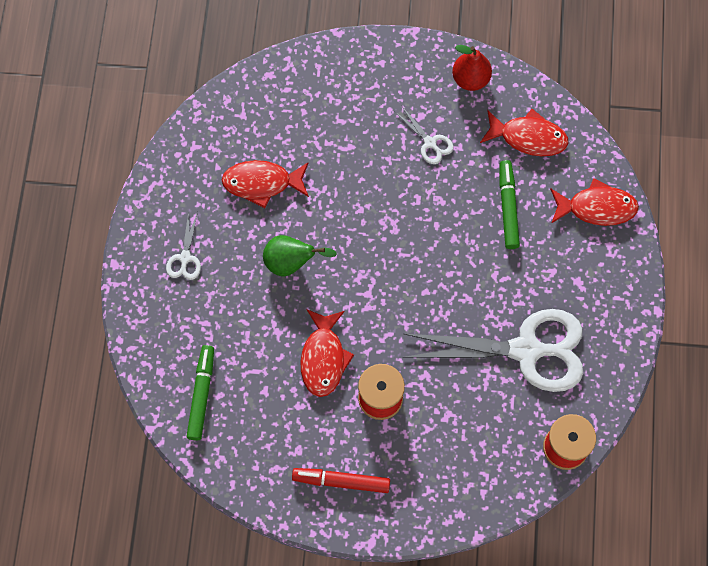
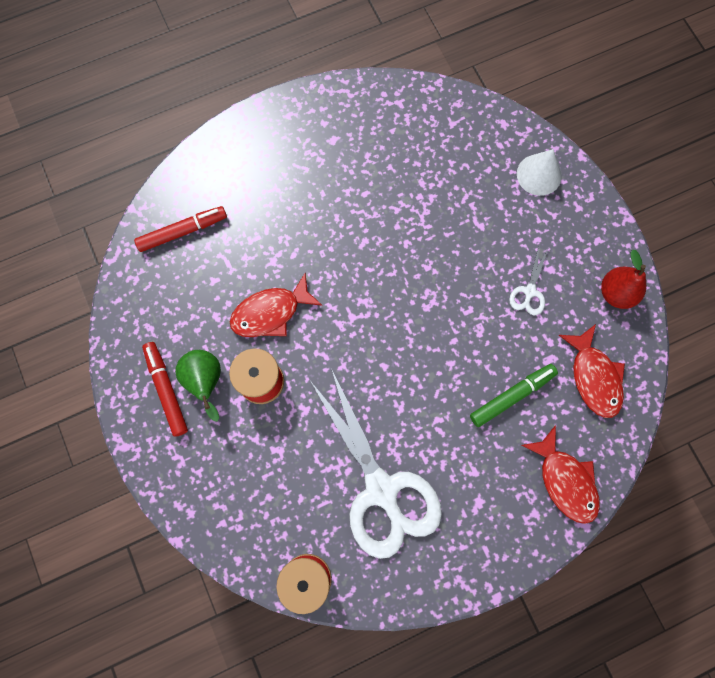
camera: 60 degrees right, 5 degrees up
white scissors [166,211,201,280] -> none
green marker [186,345,214,441] -> red marker [134,206,227,252]
red fish [222,160,309,208] -> none
green pear [263,235,337,276] -> green pear moved to [175,350,221,422]
none -> white cone [517,149,562,196]

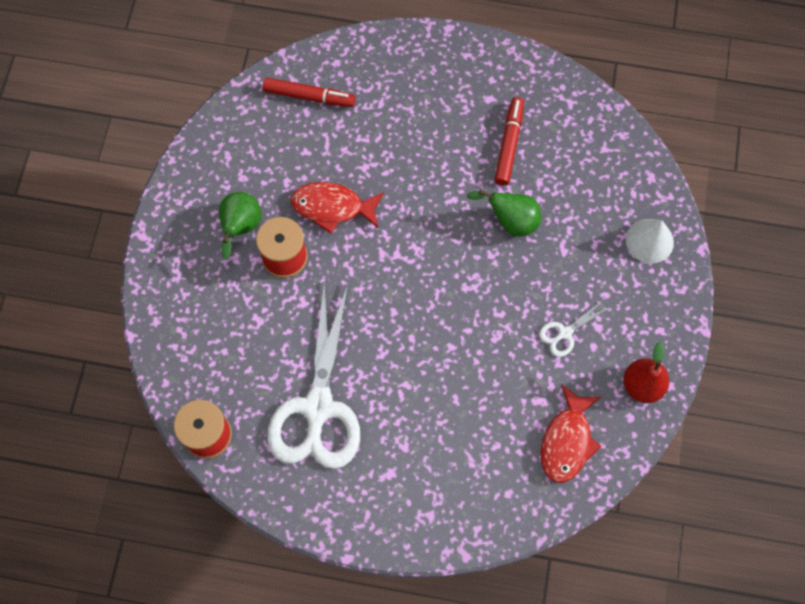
camera: 35 degrees right, 5 degrees down
red marker [142,342,188,437] -> red marker moved to [495,97,524,185]
green marker [470,364,558,427] -> none
red fish [522,425,600,524] -> none
none -> green pear [466,190,541,237]

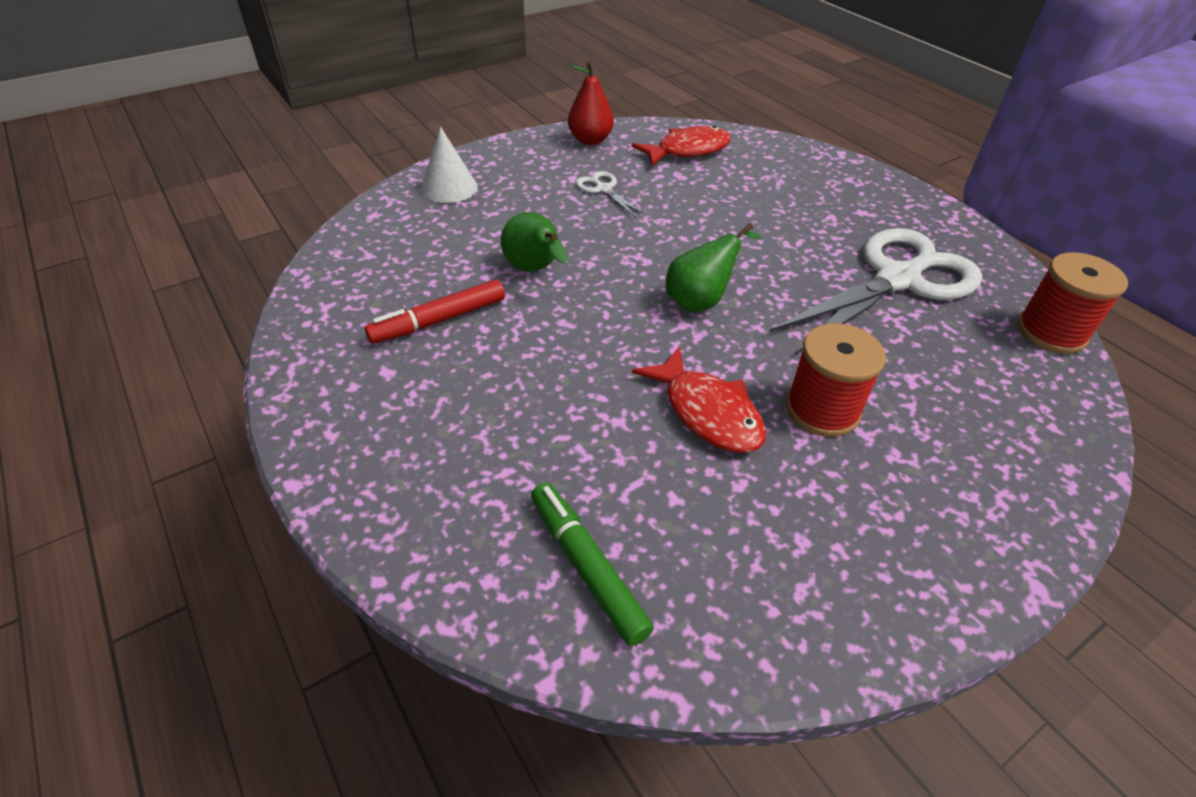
camera: 135 degrees left, 25 degrees down
green pear [219,192,262,259] -> green pear moved to [666,223,761,312]
red marker [263,78,355,107] -> green marker [531,483,654,646]
white scissors [539,300,610,357] -> white scissors turned 135 degrees counterclockwise [576,171,645,218]

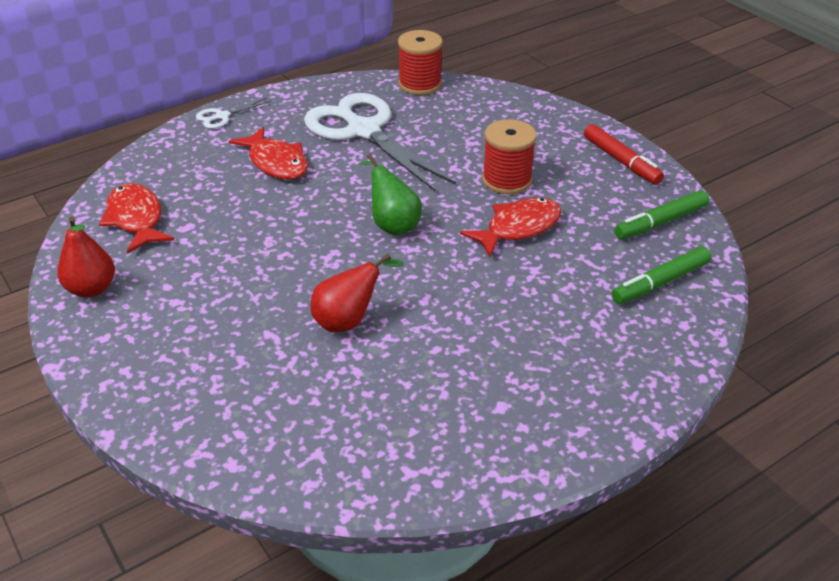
camera: 90 degrees left, 5 degrees down
red marker [365,280,505,344] -> red marker moved to [584,124,664,184]
white cone [421,127,478,203] -> none
green pear [501,212,568,272] -> red pear [311,254,404,332]
white scissors [576,171,645,218] -> white scissors moved to [196,98,271,129]
none -> red fish [229,127,308,180]
none -> green marker [614,190,709,239]

